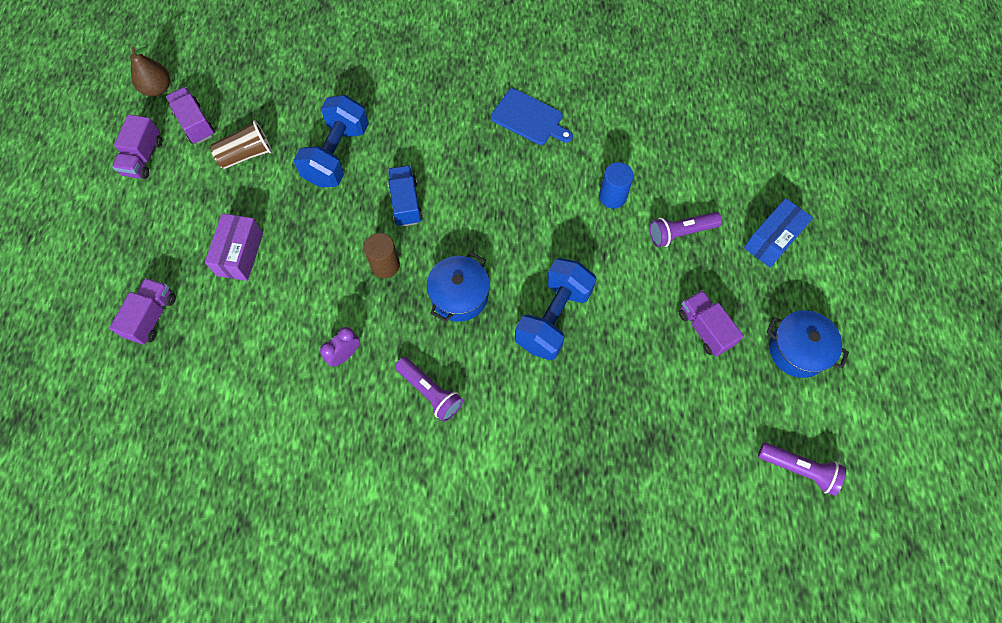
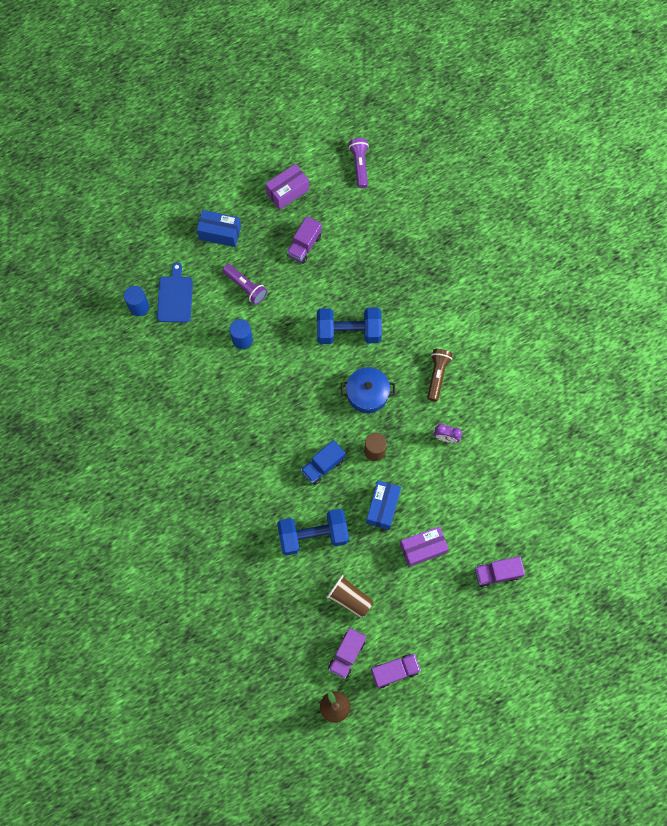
camera: 120 degrees left, 5 degrees up
purple flashlight [395,357,463,422] -> brown flashlight [427,349,453,401]
blue cutting board [491,88,573,145] -> blue cutting board moved to [157,262,193,322]
blue pot [766,310,849,378] -> purple box [265,164,309,210]
none -> blue cylinder [124,286,149,316]
none -> blue box [366,481,401,530]

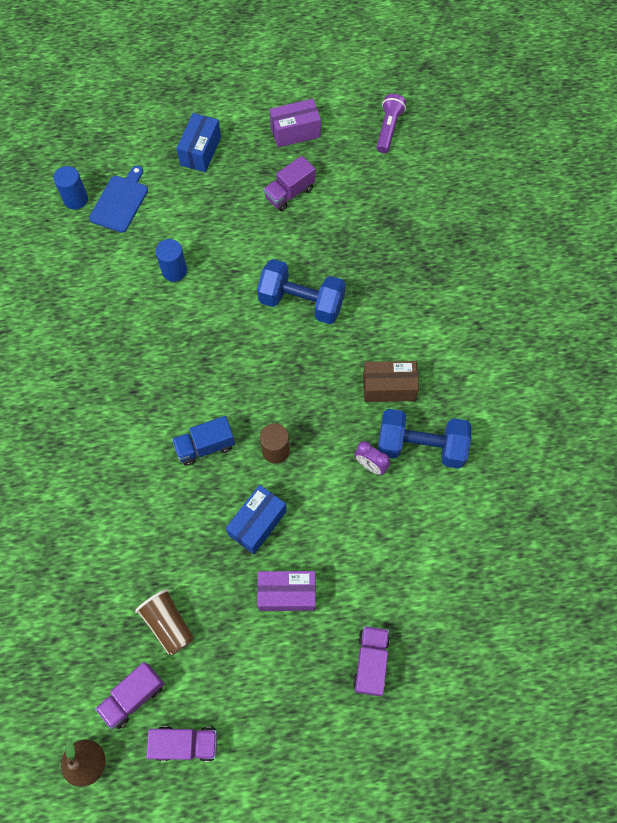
camera: 20 degrees right, 5 degrees down
blue box [197,210,241,247] -> blue box turned 75 degrees clockwise [176,113,221,172]
purple flashlight [222,264,267,305] -> none
blue dumbbell [277,509,349,555] -> blue dumbbell moved to [378,409,471,469]
blue pot [341,367,395,413] -> none
brown flashlight [427,349,453,401] -> brown box [363,361,419,402]
purple truck [475,556,525,588] -> purple truck turned 90 degrees clockwise [353,626,390,696]

